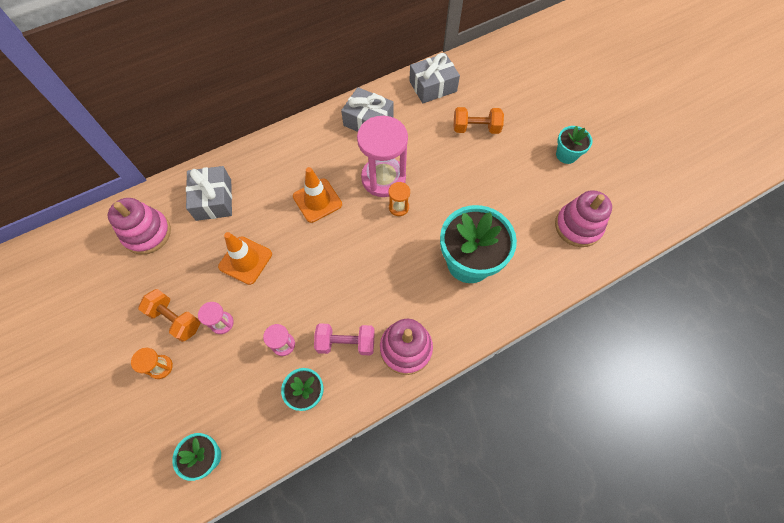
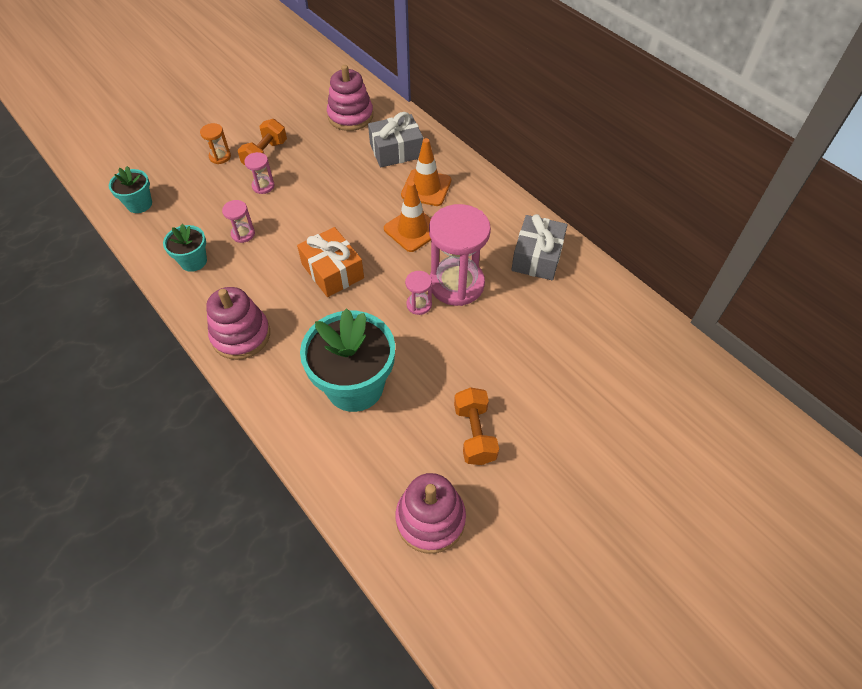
camera: 80 degrees right, 10 degrees down
orange traffic cone [218,232,272,285] -> orange traffic cone moved to [401,138,451,206]
pink dumbbell [314,323,375,356] -> none
orange hourglass [389,182,410,216] -> pink hourglass [405,271,432,315]
grey gift [409,53,460,103] -> none
orange dumbbell [454,107,504,134] -> orange dumbbell moved to [454,387,499,465]
turquoise flower pot [556,126,593,164] -> none
none -> orange gift [297,227,364,297]

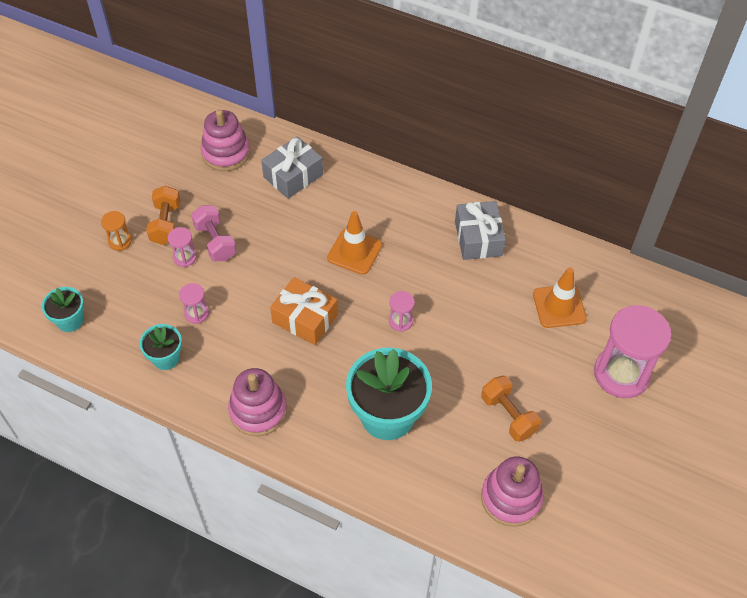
camera: 25 degrees left, 0 degrees up
orange traffic cone [401,138,451,206] -> orange traffic cone moved to [533,267,587,328]
pink hourglass [429,204,491,306] -> pink hourglass moved to [594,305,672,398]
none -> pink dumbbell [191,205,237,261]

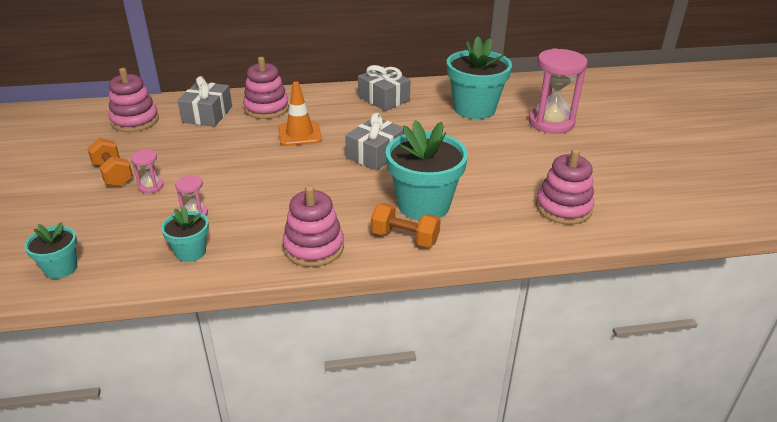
camera: 35 degrees left, 20 degrees down
orange hourglass [101,211,132,251] -> none
pink dumbbell [191,205,237,261] -> none
orange gift [270,277,338,345] -> none
pink hourglass [389,291,415,332] -> grey gift [345,113,405,171]
orange dumbbell [481,376,541,442] -> orange dumbbell moved to [371,203,441,248]
orange traffic cone [533,267,587,328] -> turquoise flower pot [447,36,512,119]
none -> pink stacking toy [243,57,289,119]

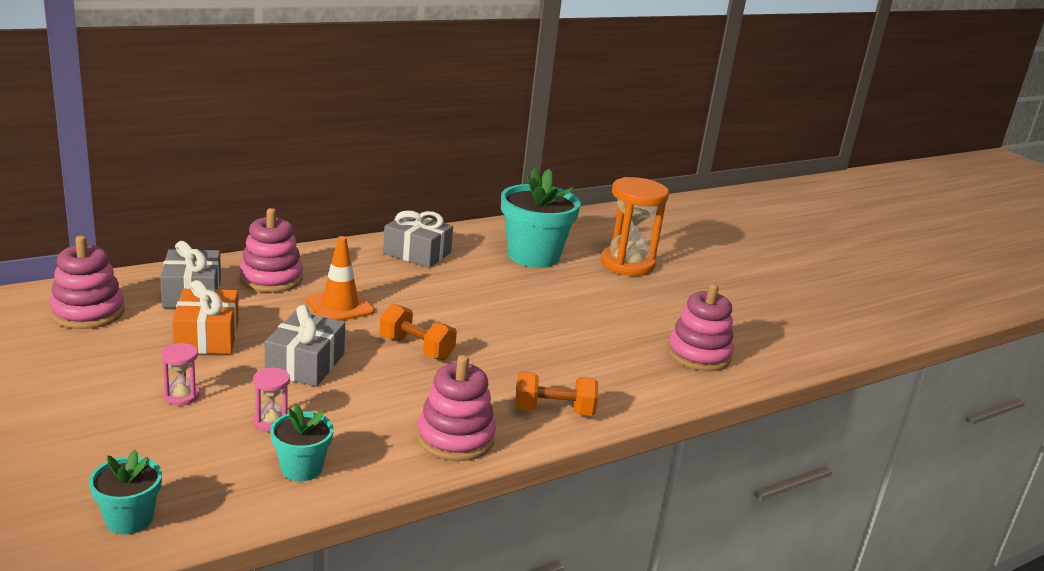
camera: 25 degrees left, 10 degrees down
orange dumbbell [87,138,133,187] -> orange dumbbell moved to [380,304,457,360]
grey gift [345,113,405,171] -> grey gift moved to [265,305,345,386]
turquoise flower pot [385,120,468,221] -> none
pink hourglass [529,48,587,134] -> orange hourglass [601,177,669,276]
none -> orange gift [172,280,239,354]

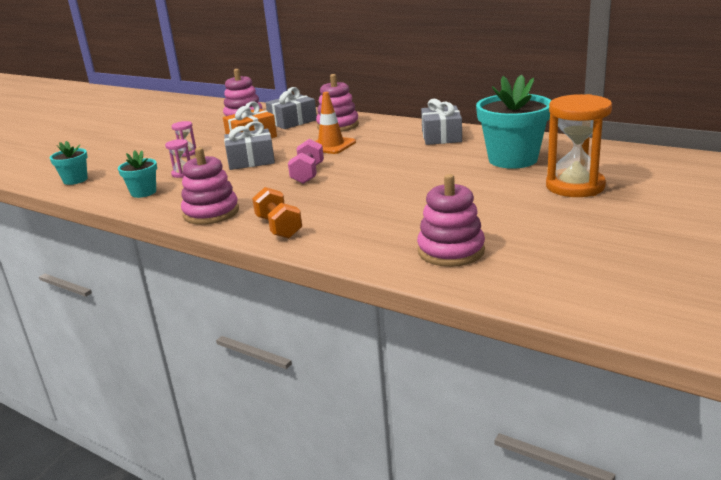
camera: 70 degrees right, 0 degrees up
orange dumbbell [380,304,457,360] -> pink dumbbell [288,139,324,184]

